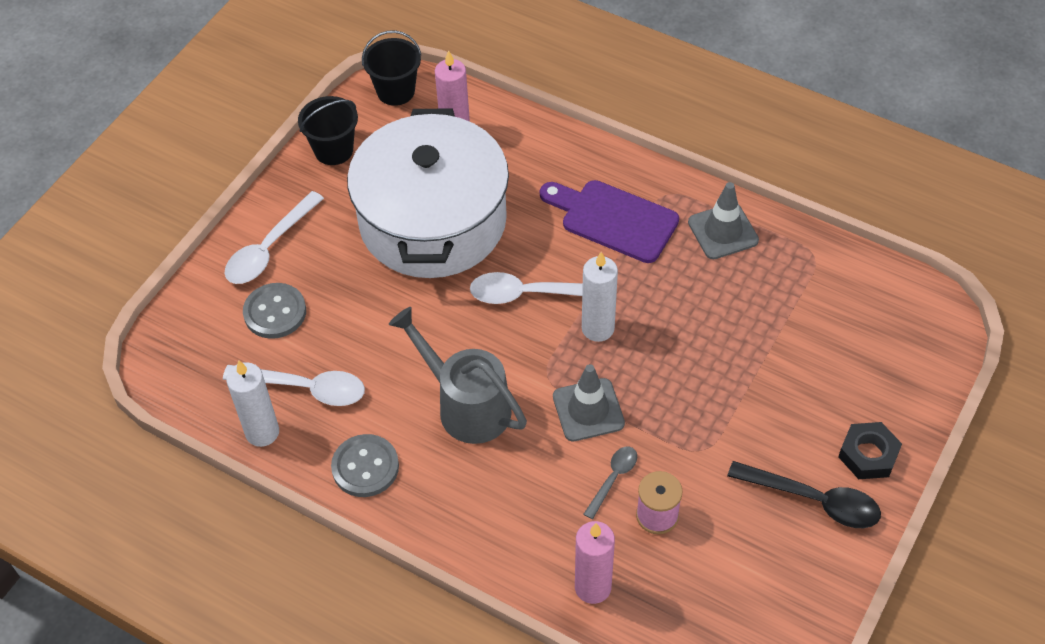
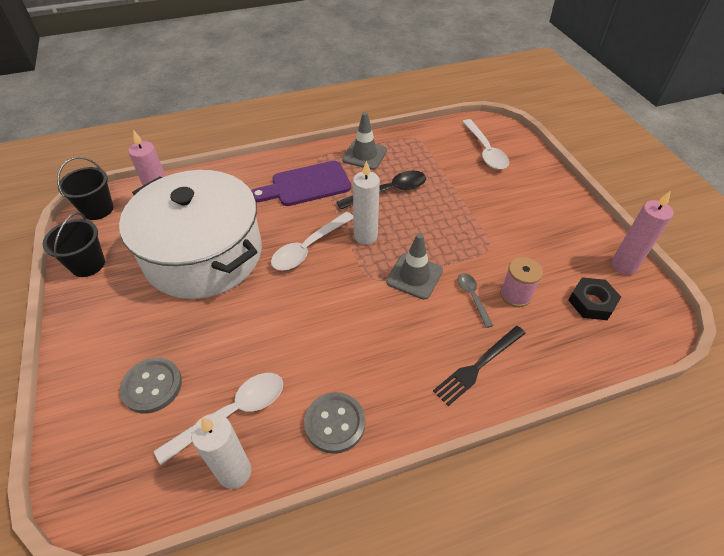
camera: 50 degrees left, 5 degrees down
white spoon [225,191,324,284] -> white spoon moved to [462,119,509,170]
grey watering can [388,307,527,444] -> none
pink candle [575,521,615,604] -> pink candle moved to [611,191,674,275]
black spoon [727,461,881,528] -> black spoon moved to [336,170,426,209]
black nut [838,422,902,479] -> black nut moved to [568,277,621,320]
none -> black fork [433,326,526,406]

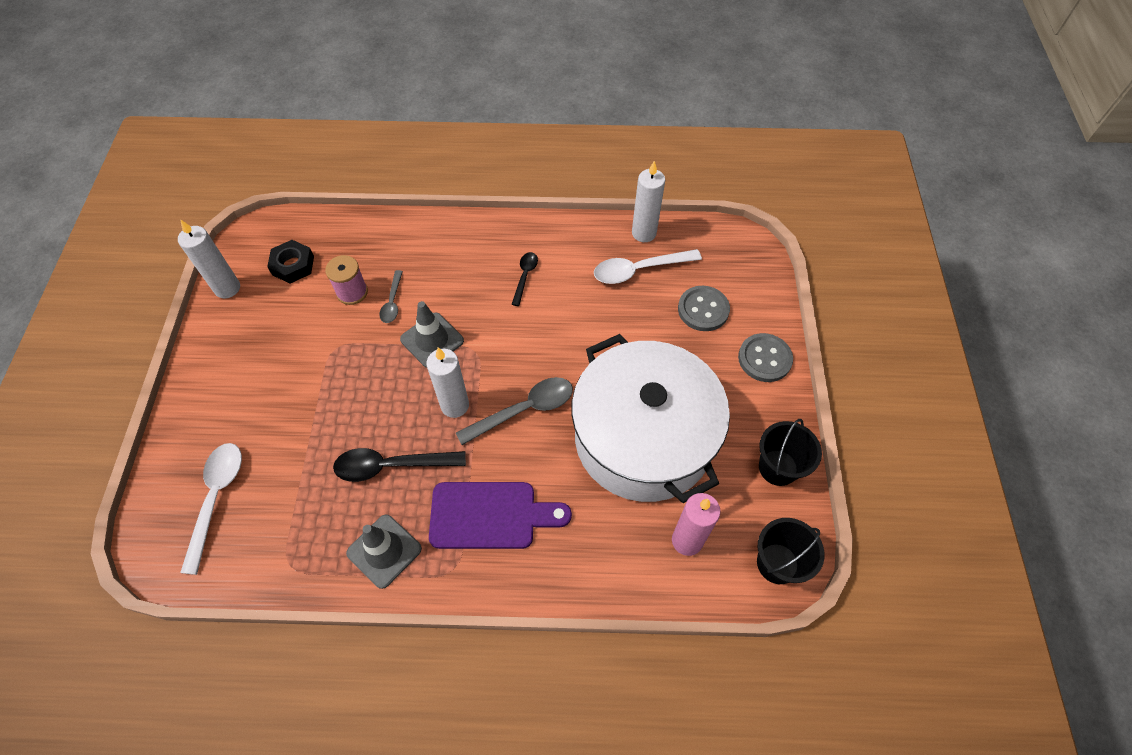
camera: 160 degrees left, 10 degrees up
white spoon [271,212,354,270] -> grey spoon [456,377,573,445]
grey button [304,392,365,454] -> grey button moved to [738,333,793,382]
black fork [433,326,526,406] -> none
pink candle [611,191,674,275] -> white candle [178,219,240,298]
none -> black spoon [511,252,538,306]

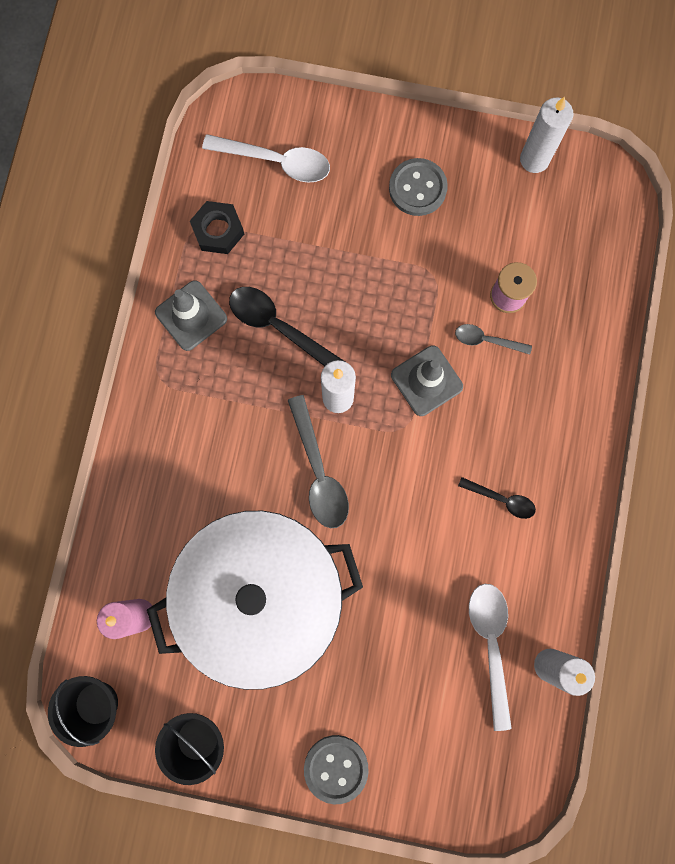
camera: 100 degrees right, 20 degrees up
black nut [267,240,314,283] -> black nut moved to [190,201,244,254]
black spoon [333,448,466,482] -> black spoon turned 60 degrees counterclockwise [229,287,345,366]
purple cutting board [429,482,572,549] -> none
grey button [678,286,730,331] -> grey button moved to [389,158,448,216]

